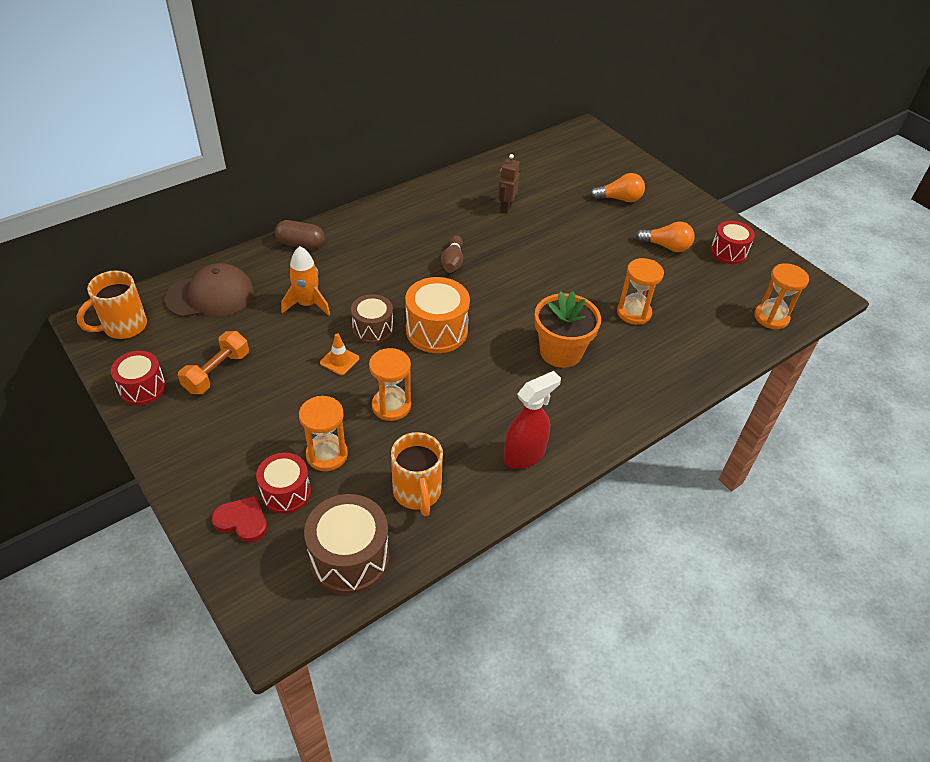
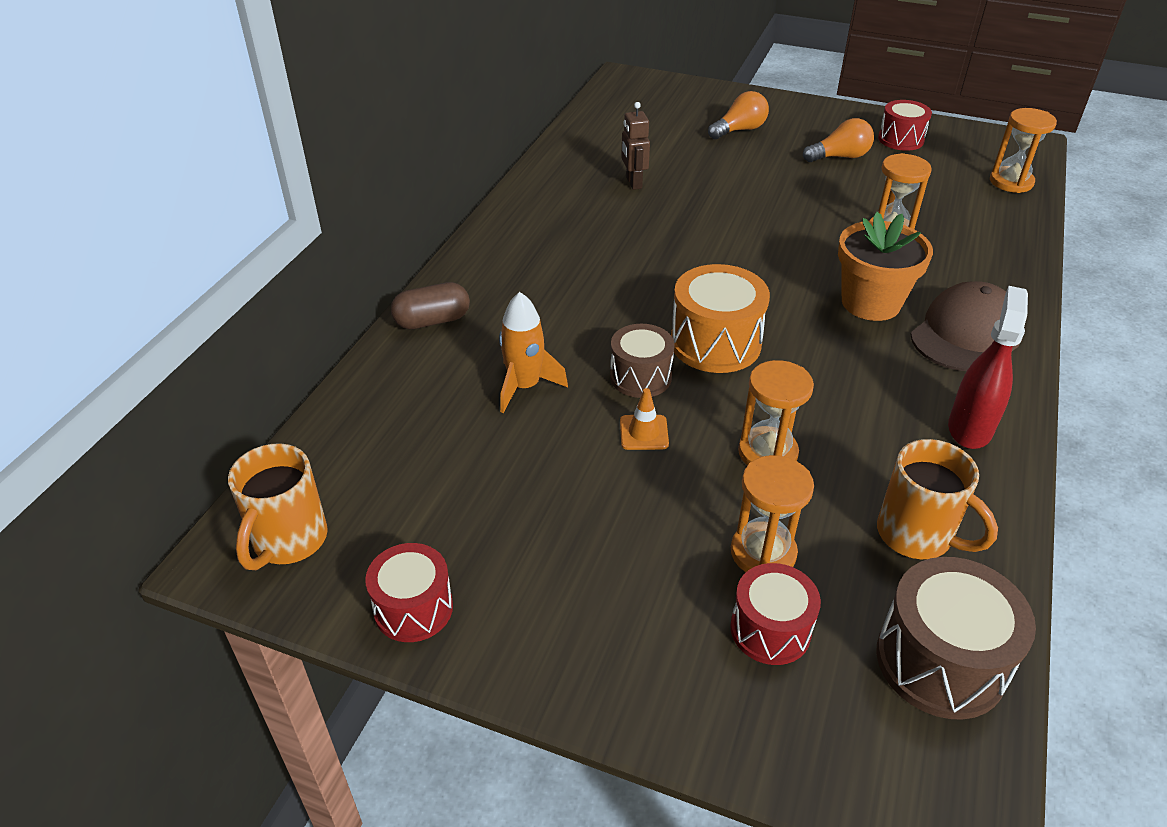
camera: 30 degrees left, 5 degrees down
brown cap [164,263,254,317] -> brown cap moved to [910,281,1022,371]
orange dumbbell [178,331,249,394] -> none
red heart [212,496,267,543] -> none
brown bowling pin [441,236,463,273] -> none

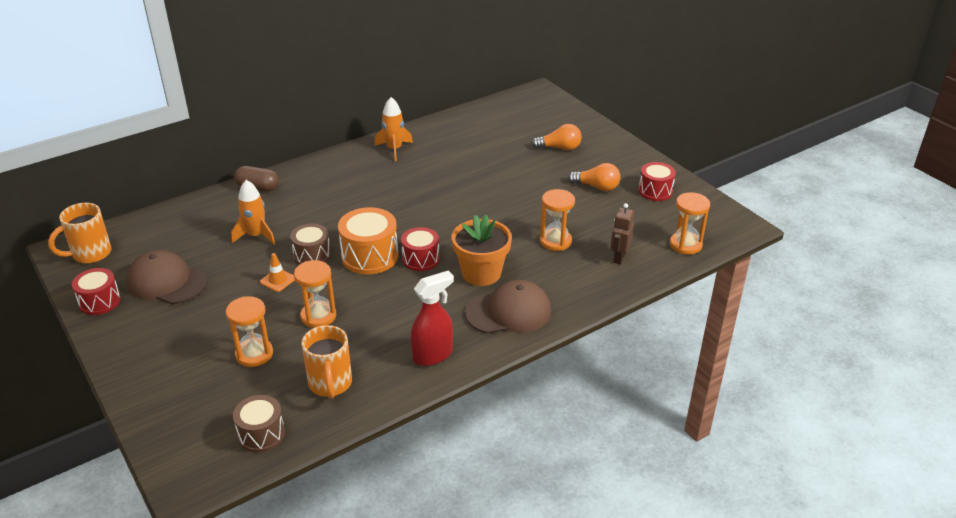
camera: 35 degrees right, 5 degrees down
brown robot [621,102,650,190] -> brown robot moved to [611,203,634,265]
red drum [730,563,821,665] -> red drum moved to [401,227,440,271]
brown drum [877,557,1036,720] -> brown drum [233,395,285,453], size x0.66
none -> brown cap [126,250,208,304]
none -> orange rocket [375,97,413,161]

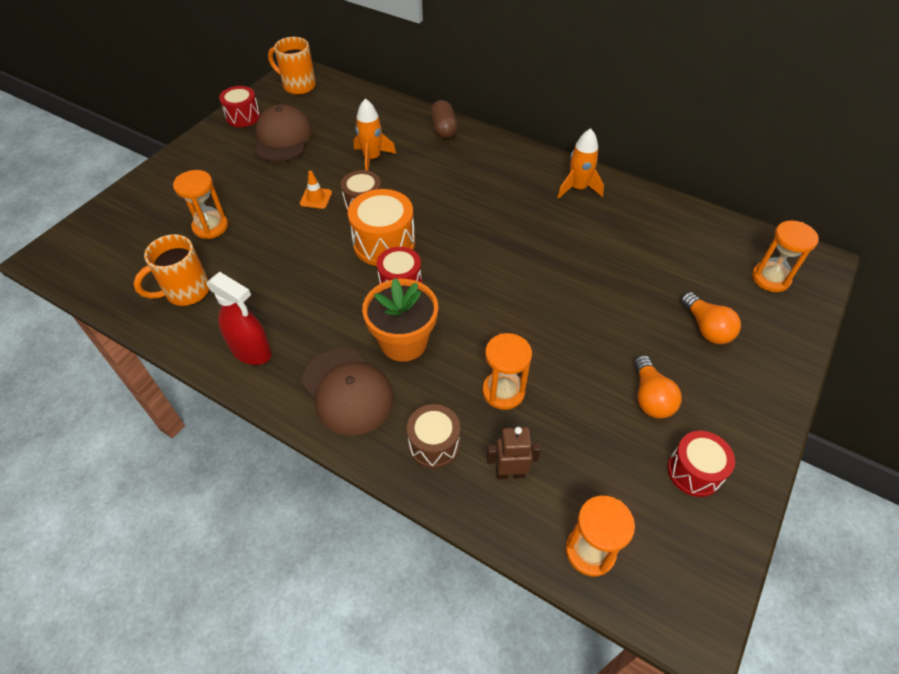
camera: 65 degrees right, 15 degrees up
brown drum [233,395,285,453] -> brown drum moved to [407,404,460,469]
orange hourglass [294,260,336,328] -> orange hourglass moved to [752,221,819,292]

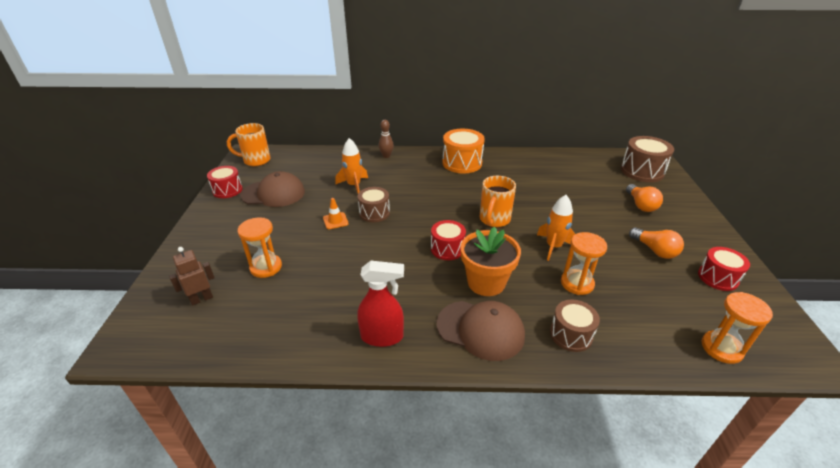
camera: 30 degrees left, 15 degrees down
orange mug [133,234,209,306] -> orange mug moved to [480,176,516,227]
brown cap [255,104,312,162] -> brown cap turned 120 degrees clockwise [240,171,305,207]
orange drum [348,189,415,266] -> orange drum moved to [442,129,485,173]
brown capsule [430,100,457,139] -> brown bowling pin [379,120,394,158]
brown robot [487,427,541,480] -> brown robot moved to [169,247,215,306]
orange rocket [557,128,604,199] -> orange rocket moved to [537,195,575,261]
orange light bulb [681,292,741,344] -> orange light bulb turned 45 degrees clockwise [626,184,663,212]
orange hourglass [752,221,819,292] -> brown drum [621,136,674,182]

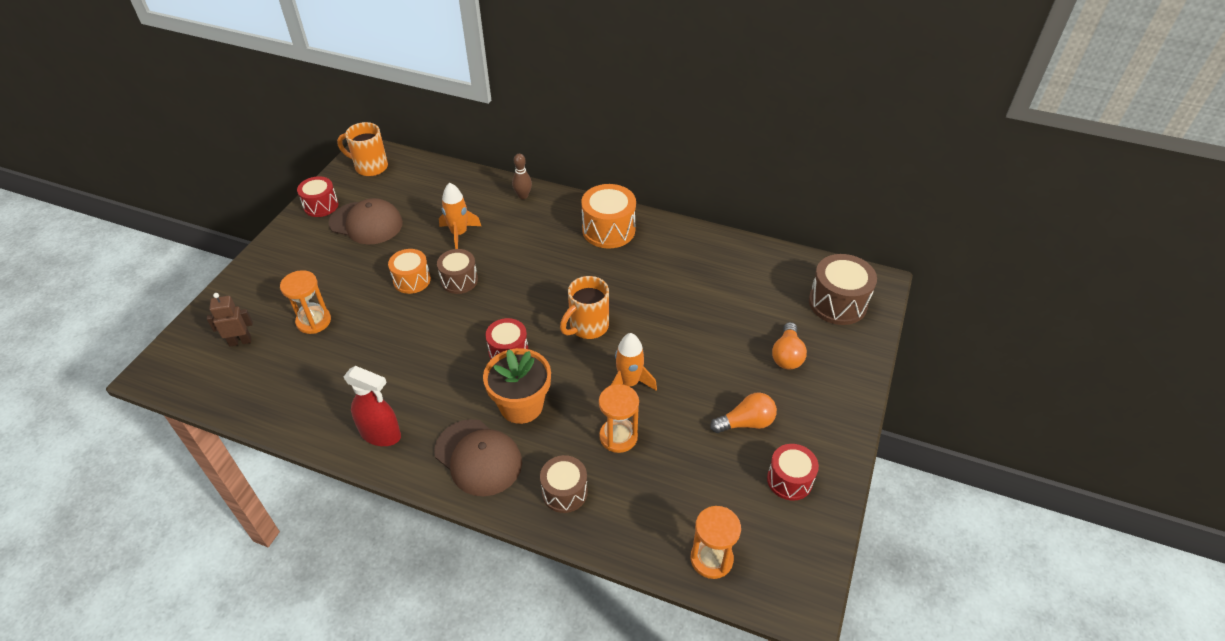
camera: 20 degrees right, 10 degrees up
orange traffic cone [323,198,349,229] -> orange drum [388,249,431,294]
orange light bulb [629,227,684,259] -> orange light bulb turned 90 degrees counterclockwise [710,393,777,433]

